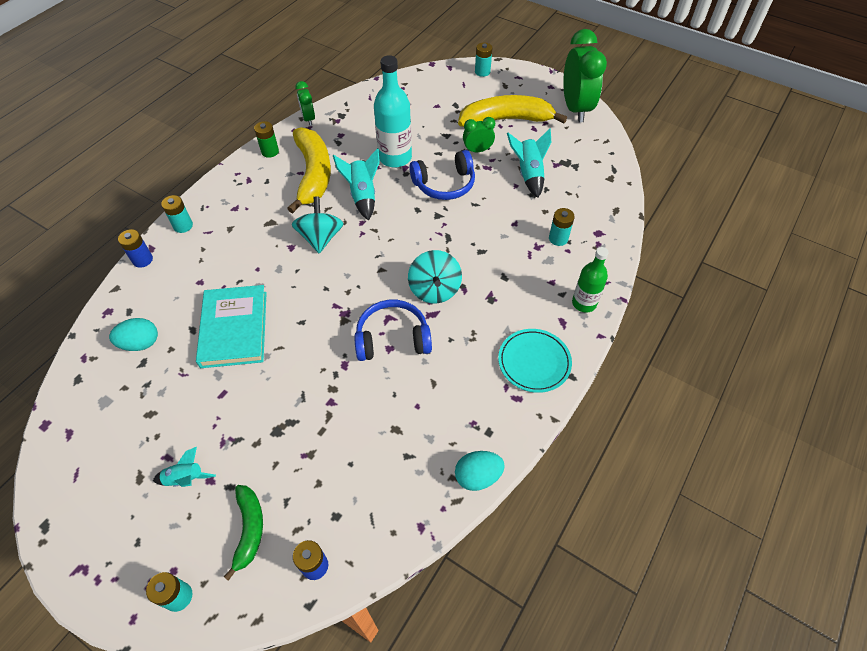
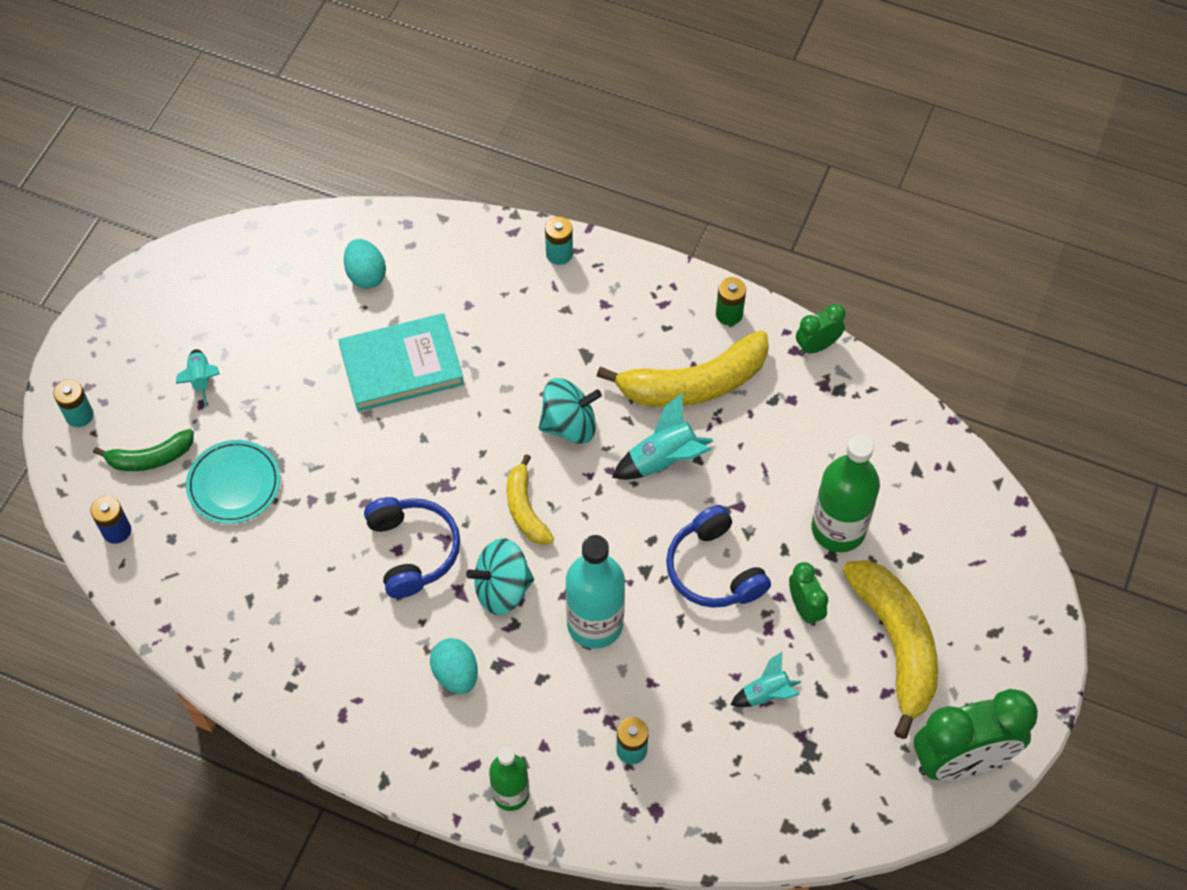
camera: 80 degrees right, 5 degrees up
blue battery [118,229,153,268] -> none
turquoise bottle [374,55,412,168] -> turquoise bottle moved to [566,535,625,649]
turquoise egg [455,451,505,491] -> turquoise egg moved to [430,638,478,694]
turquoise battery [475,42,492,77] -> none
turquoise plate [498,329,572,393] -> turquoise plate moved to [186,440,280,524]
turquoise rocket [507,129,551,198] -> turquoise rocket [731,652,801,707], size x0.64
none -> yellow banana [507,454,554,545]
none -> green bottle [812,434,880,552]

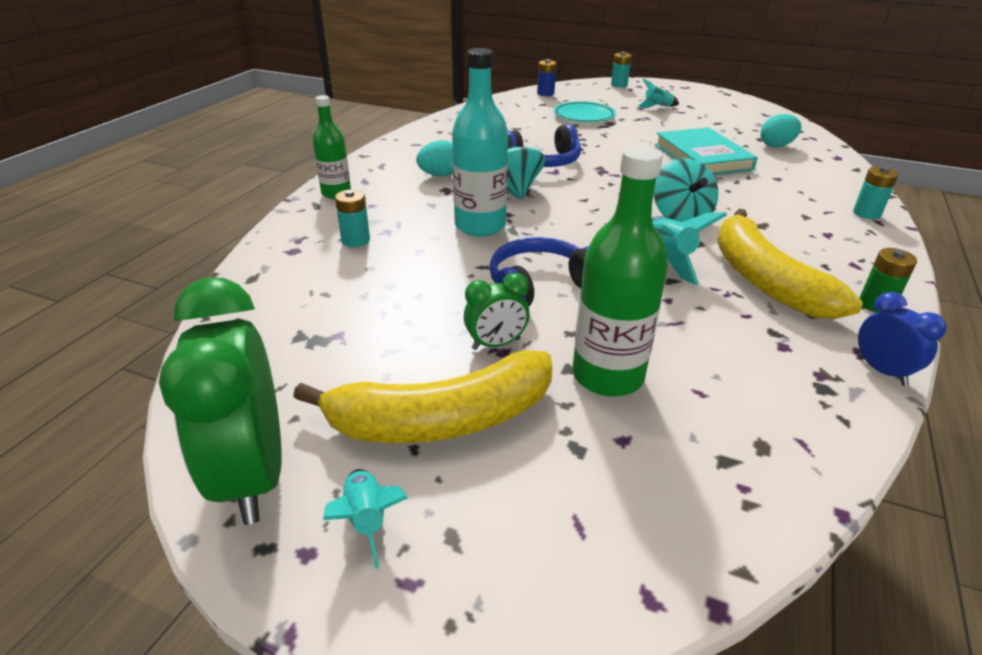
camera: 90 degrees right, 25 degrees down
green banana [93,429,194,471] -> none
yellow banana [507,454,554,545] -> none
turquoise rocket [731,652,801,707] -> turquoise rocket moved to [323,469,408,569]
green clock [796,304,845,355] -> blue clock [858,292,947,386]

